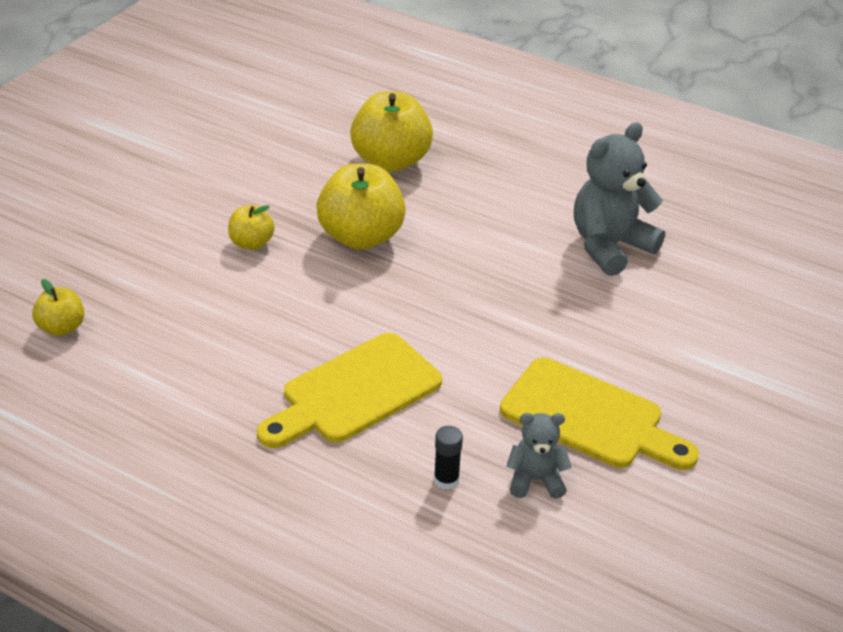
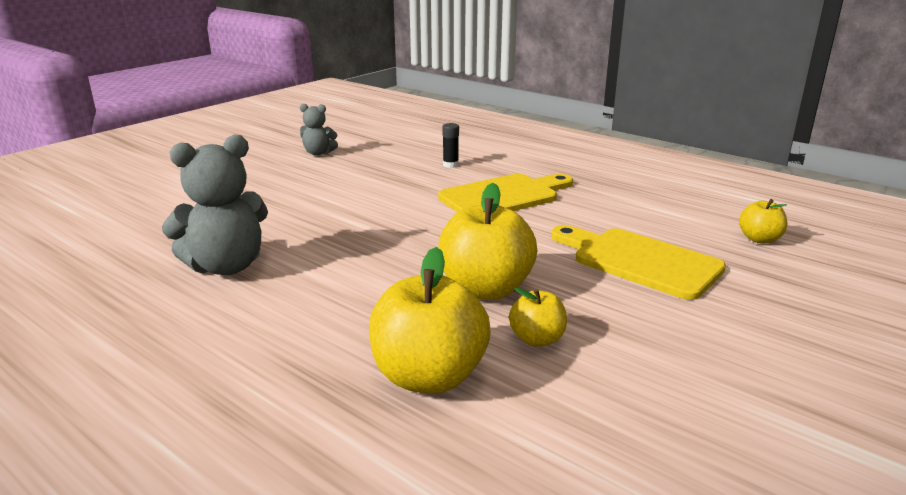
camera: 170 degrees left, 15 degrees down
yellow apple [228,205,275,250] -> yellow apple moved to [509,288,567,347]
yellow cutting board [500,357,699,470] -> yellow cutting board moved to [551,225,726,300]
grey teddy bear [506,413,572,499] -> grey teddy bear moved to [300,104,338,155]

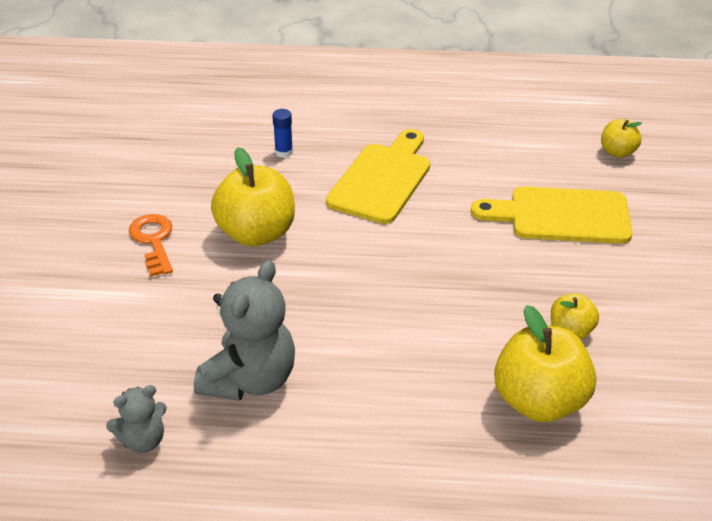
camera: 35 degrees left, 15 degrees up
grey teddy bear [300,104,338,155] -> grey teddy bear moved to [106,385,167,453]
yellow apple [439,183,537,300] -> yellow apple moved to [211,147,295,246]
black glue stick [442,123,459,168] -> blue glue stick [272,109,293,158]
none -> orange key [129,214,173,277]

